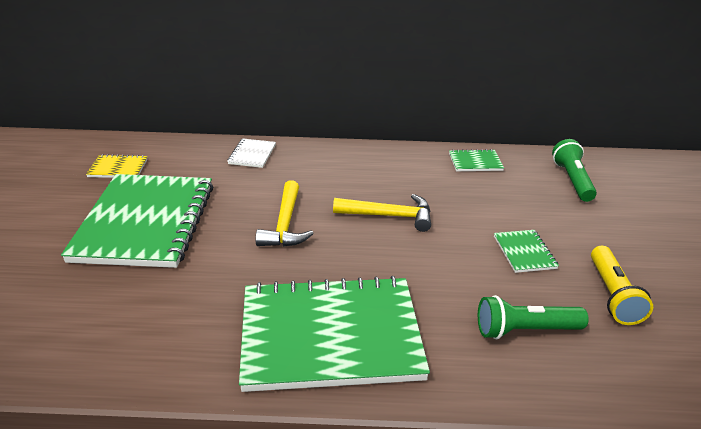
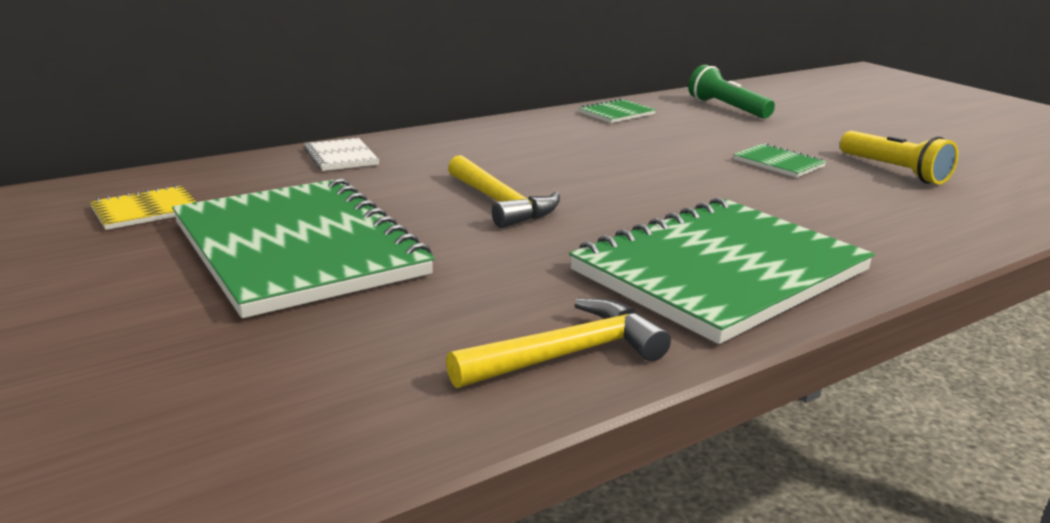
camera: 35 degrees left, 10 degrees down
yellow hammer [333,194,431,232] -> yellow hammer moved to [446,298,671,388]
green flashlight [478,295,589,339] -> none

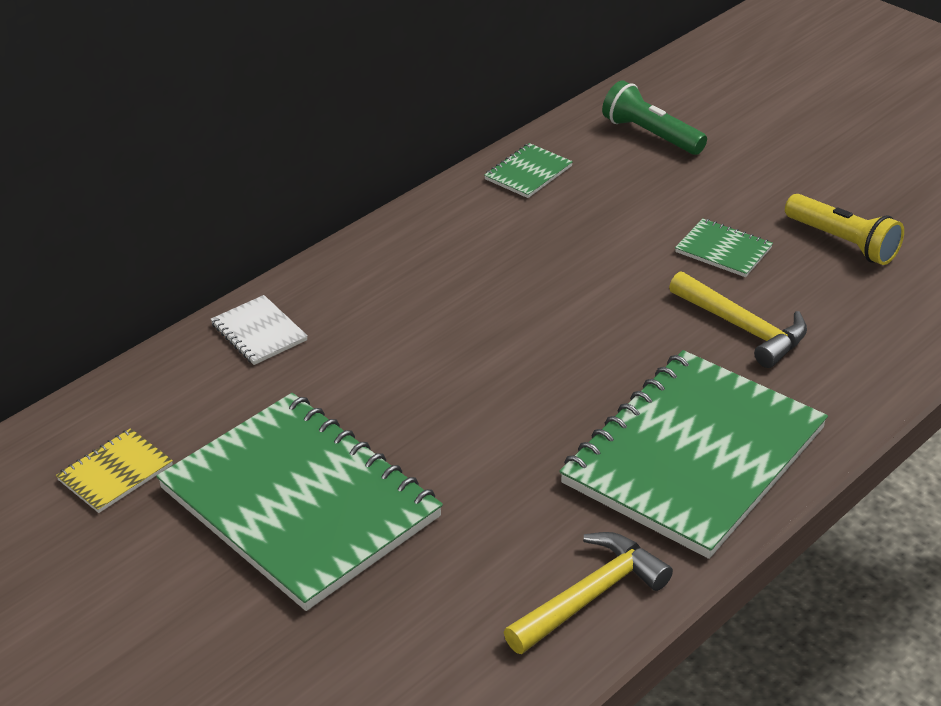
camera: 10 degrees left, 15 degrees up
yellow hammer [448,155,560,228] -> yellow hammer moved to [669,271,807,368]

